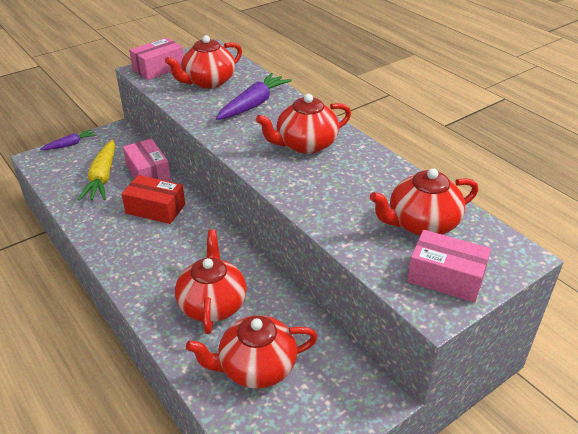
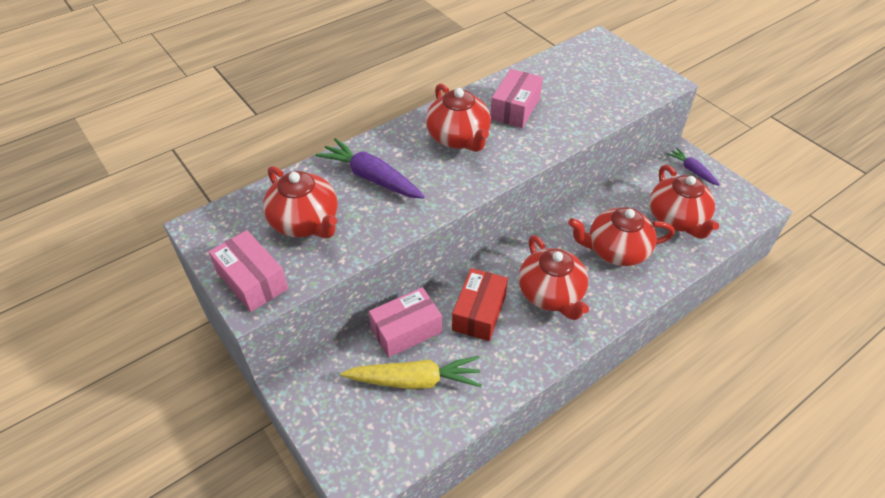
camera: 90 degrees left, 10 degrees up
purple carrot [40,129,96,150] -> purple carrot moved to [667,148,720,186]
red teapot [370,168,478,236] -> red teapot moved to [519,235,589,320]
pink box [407,230,491,303] -> pink box moved to [490,69,543,128]

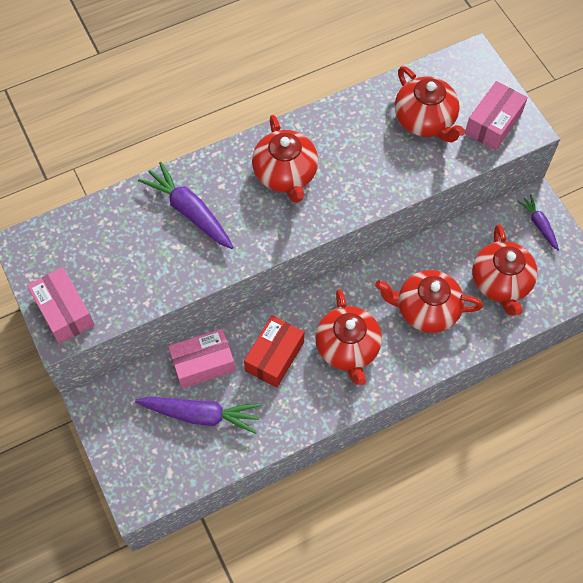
camera: 10 degrees right, 15 degrees up
red teapot [263,166,338,238] -> red teapot moved to [395,66,465,143]
yellow carrot [341,356,481,389] -> purple carrot [135,397,261,434]
pink box [490,69,543,128] -> pink box moved to [465,81,528,151]

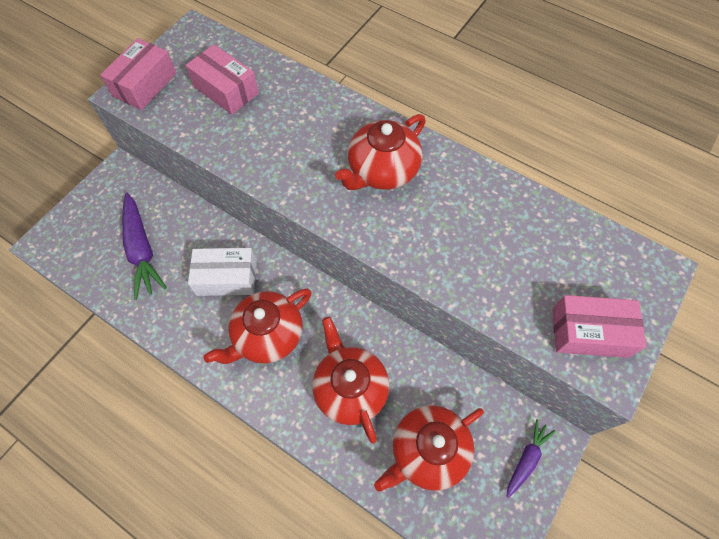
camera: 60 degrees right, 0 degrees up
purple carrot [138,162,234,249] -> none
pink box [168,329,235,389] -> pink box moved to [186,44,259,115]
red box [244,315,304,388] -> white box [188,248,257,296]
red teapot [395,66,465,143] -> none

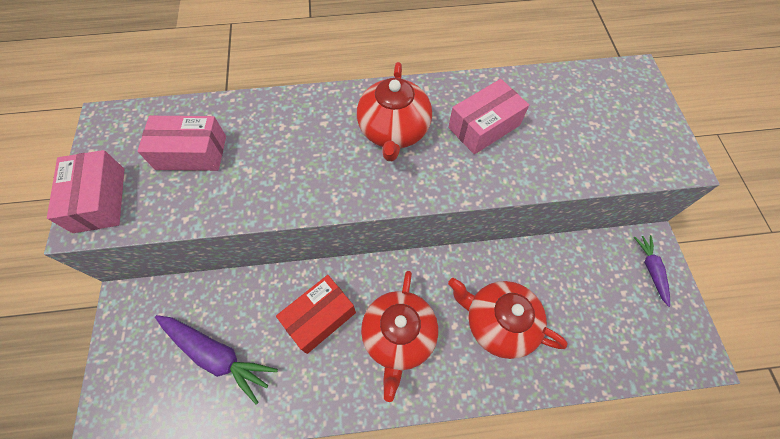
camera: 40 degrees left, 0 degrees up
white box [188,248,257,296] -> red box [276,275,356,354]
red teapot [374,405,484,492] -> none
pink box [552,295,646,358] -> pink box moved to [448,79,529,154]

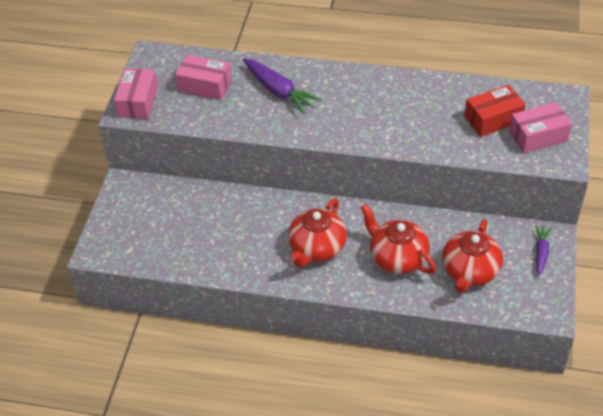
camera: 20 degrees right, 15 degrees down
purple carrot [155,315,278,405] -> purple carrot moved to [243,58,321,114]
red box [276,275,356,354] -> red box moved to [464,85,526,137]
red teapot [357,62,432,161] -> red teapot moved to [442,219,503,293]
pink box [448,79,529,154] -> pink box moved to [509,102,572,153]

